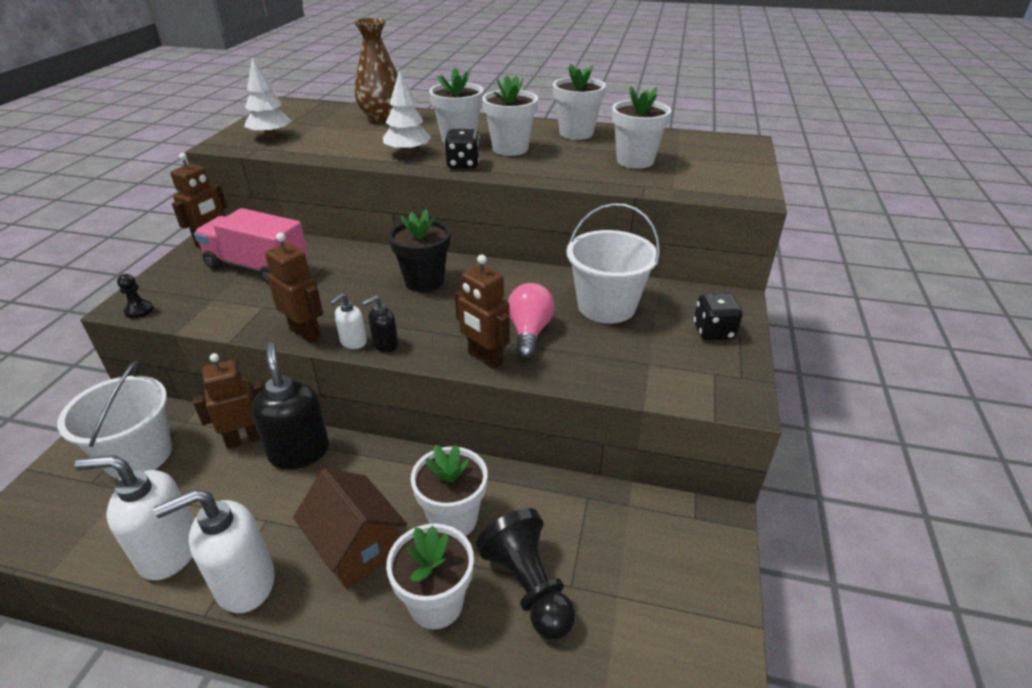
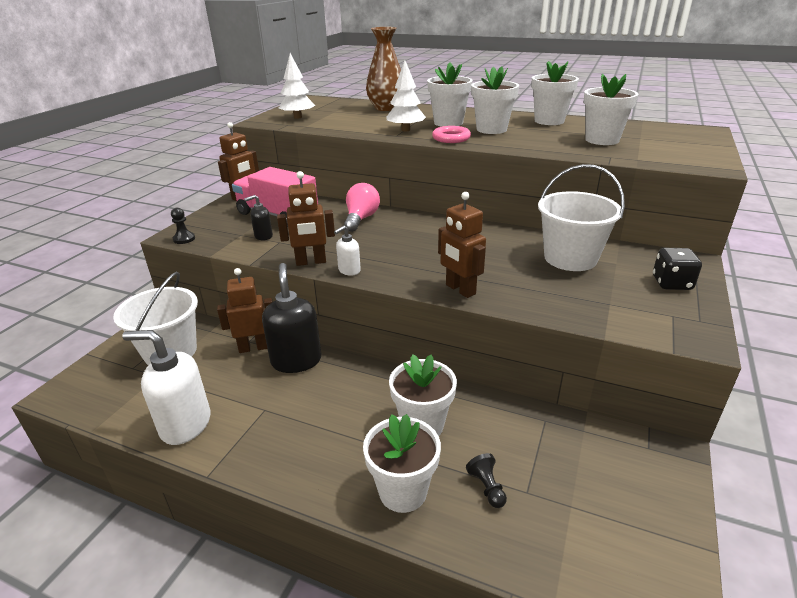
camera: 10 degrees right, 5 degrees down
white soap dispenser [154,489,275,613] -> none
brown robot [265,233,323,343] -> brown robot turned 120 degrees clockwise [277,171,335,266]
brown house [293,468,407,589] -> none
black soap dispenser [362,296,398,352] -> black soap dispenser moved to [244,195,273,240]
black flower pot [389,209,450,292] -> none
black dice [444,129,480,169] -> pink ring [432,126,471,143]
black pawn [476,508,575,639] -> black pawn [466,453,507,508], size x0.47
pink light bulb [508,283,554,359] -> pink light bulb moved to [344,183,380,232]

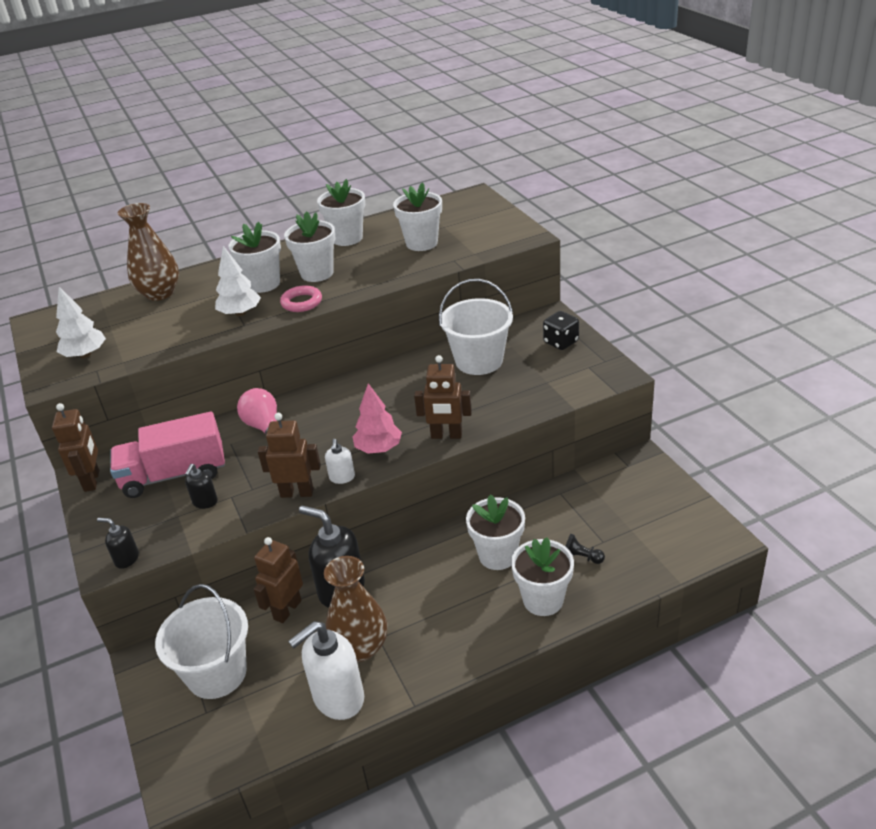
camera: 45 degrees left, 5 degrees up
black pawn [171,208,195,244] -> black soap dispenser [97,518,139,569]
brown robot [277,171,335,266] -> brown robot turned 120 degrees counterclockwise [258,413,321,498]
none -> brown vase [324,556,387,662]
none -> pink tree [352,383,402,454]

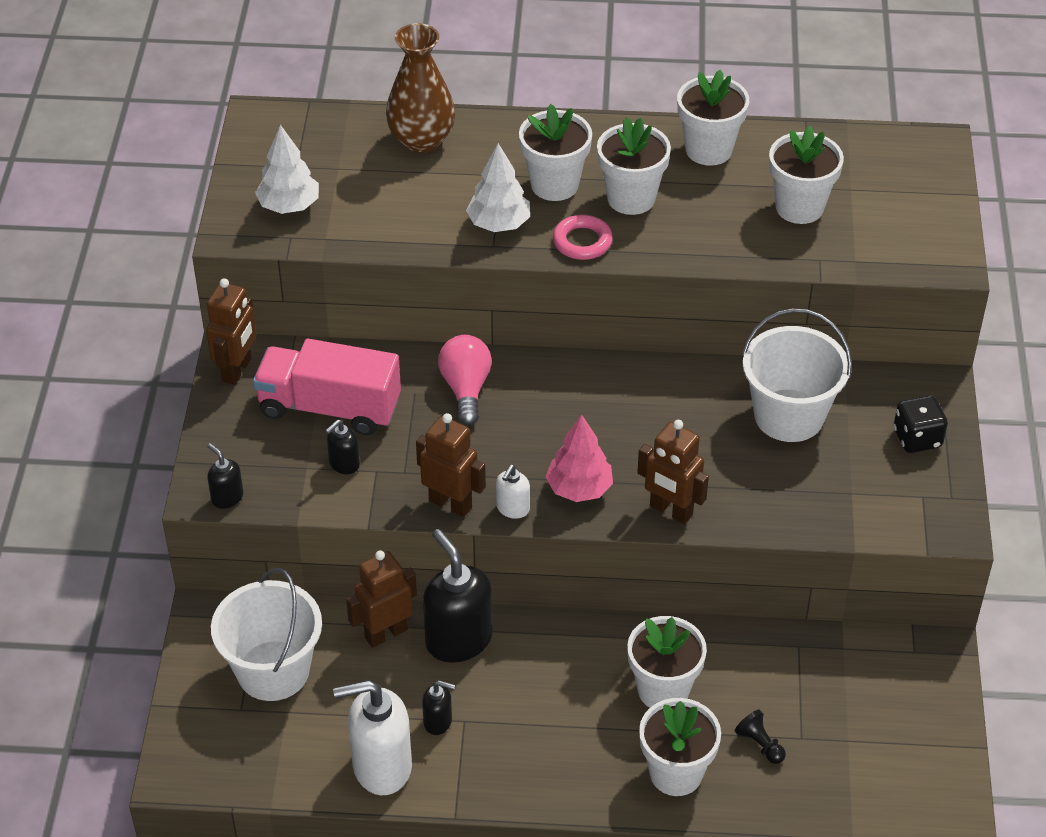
camera: 25 degrees right, 10 degrees up
brown vase [324,556,387,662] -> black soap dispenser [422,680,455,735]

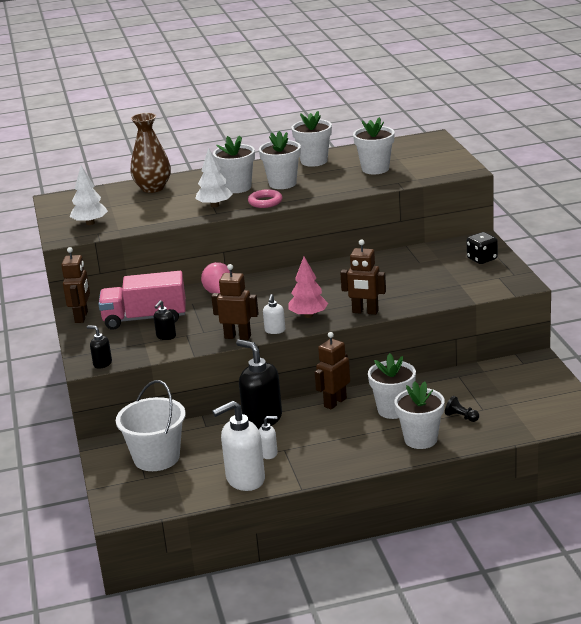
camera: 15 degrees left, 20 degrees down
brown robot [346,550,417,648] -> brown robot moved to [315,332,350,409]
black soap dispenser [422,680,455,735] -> white soap dispenser [259,416,278,459]
white bucket [742,308,852,442] -> none

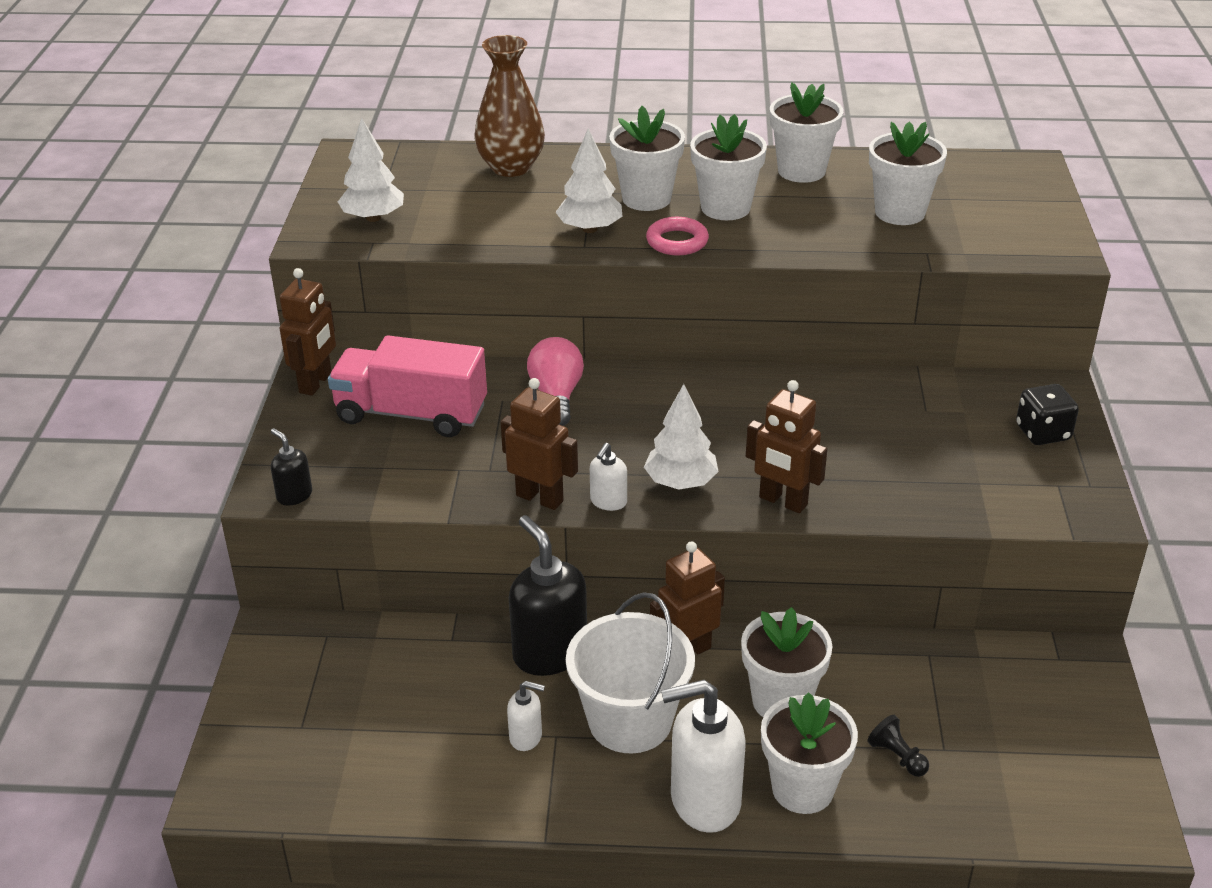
camera: 15 degrees right, 10 degrees up
white bucket [116,380,186,471] -> white bucket moved to [566,592,695,753]
black soap dispenser [154,300,176,340] -> none
white soap dispenser [212,401,265,491] -> white soap dispenser moved to [661,680,746,833]
pink tree [288,257,328,318] -> white tree [644,384,718,489]

